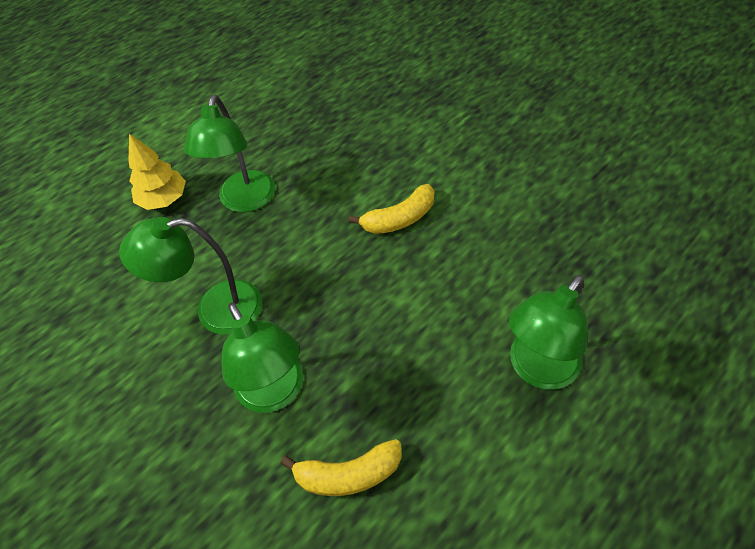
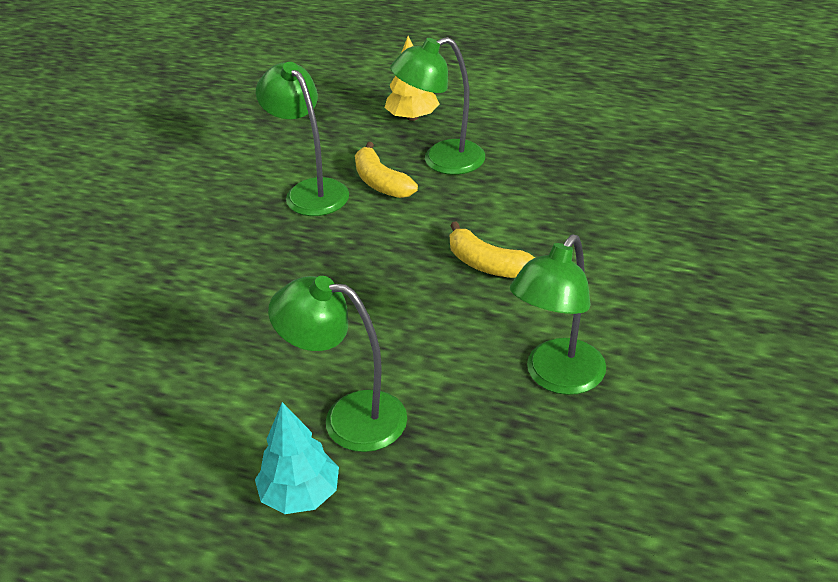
camera: 65 degrees right, 15 degrees down
green lamp [221,302,303,413] -> green lamp moved to [510,235,606,395]
yellow banana [280,439,402,496] -> yellow banana moved to [355,142,418,198]
none -> turquoise tree [255,402,339,514]

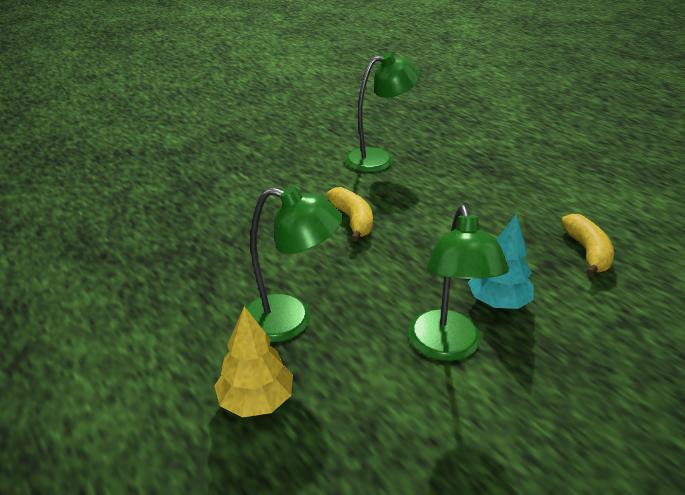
camera: 150 degrees left, 5 degrees down
turquoise tree [255,402,339,514] -> turquoise tree moved to [468,214,534,309]
green lamp [268,276,407,452] -> none
yellow banana [355,142,418,198] -> yellow banana moved to [561,214,614,277]

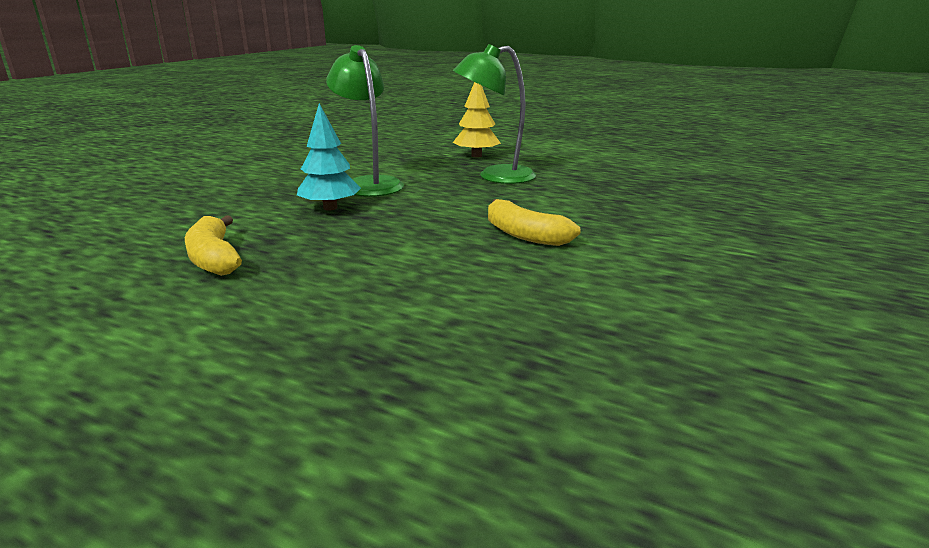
camera: 155 degrees right, 10 degrees down
green lamp [345,52,420,172] -> none

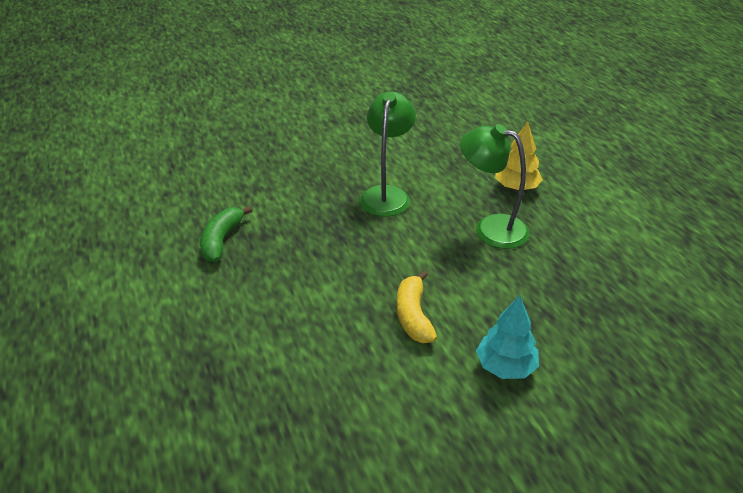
camera: 40 degrees right, 15 degrees up
yellow banana [185,215,242,276] -> green banana [200,206,252,262]
turquoise tree [297,103,361,211] -> turquoise tree moved to [476,295,539,379]

